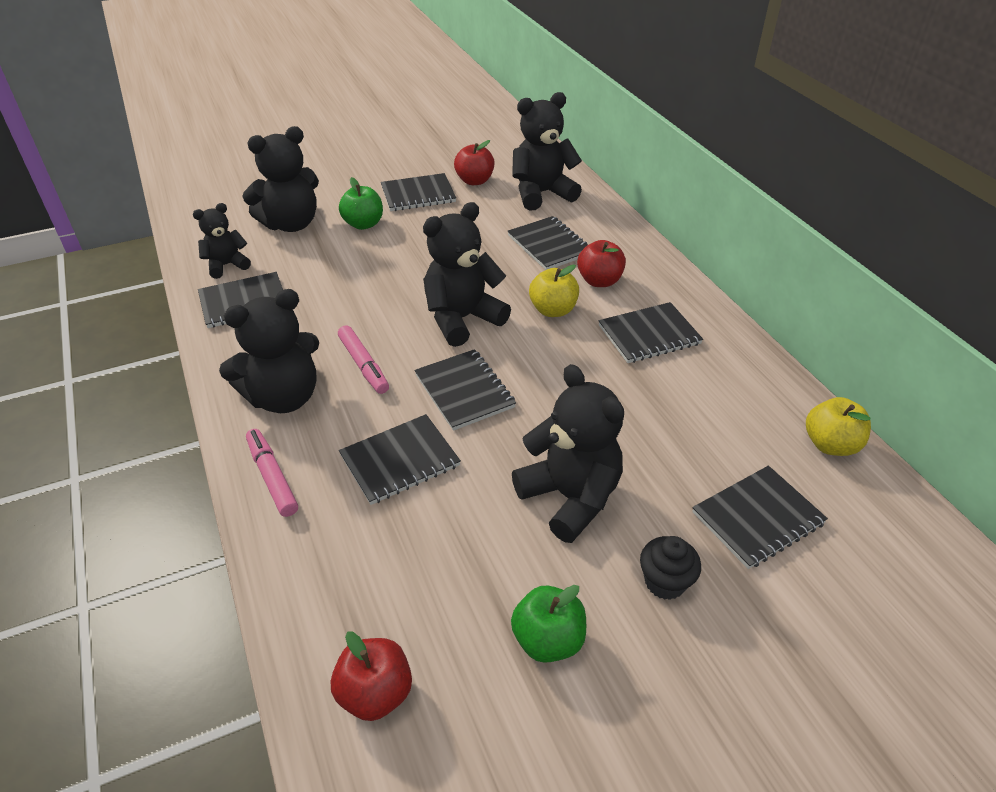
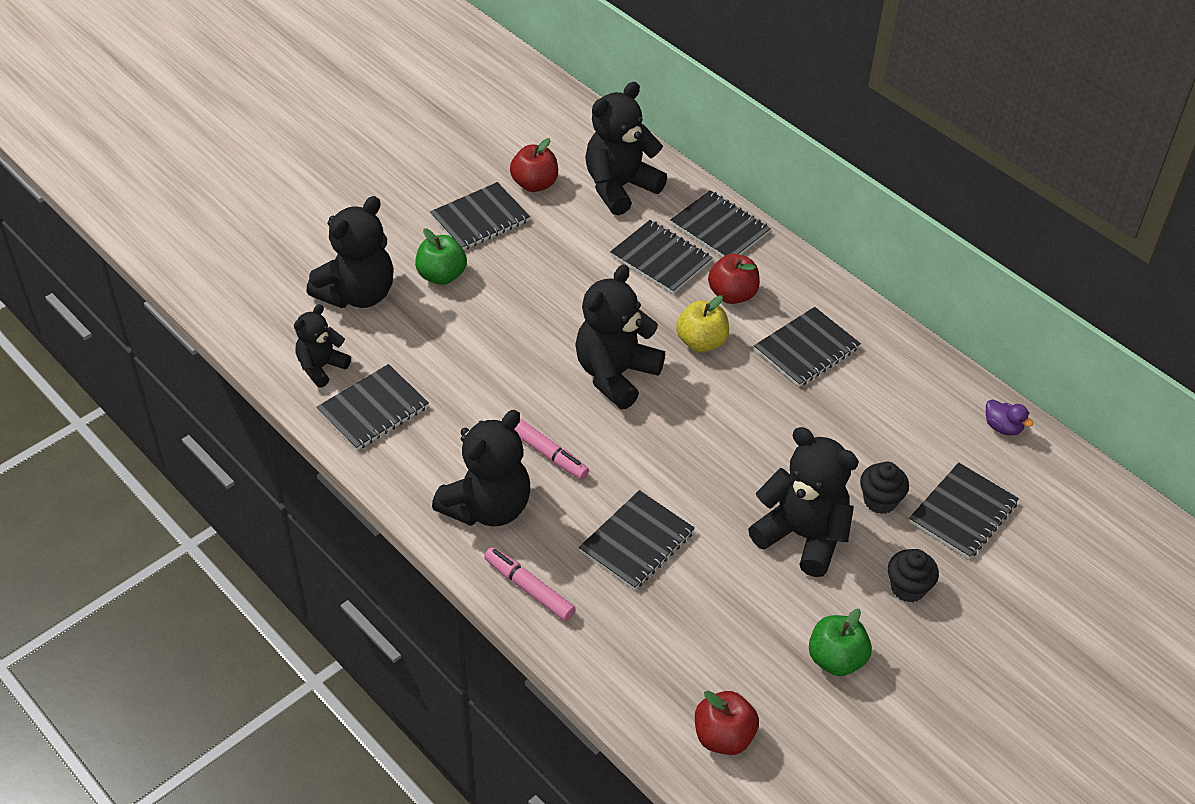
camera: 20 degrees left, 5 degrees up
black notebook [414,349,516,431] -> black notebook moved to [670,190,771,257]
yellow apple [806,397,871,456] -> purple duck [986,399,1033,436]
none -> black cupcake [860,462,909,514]

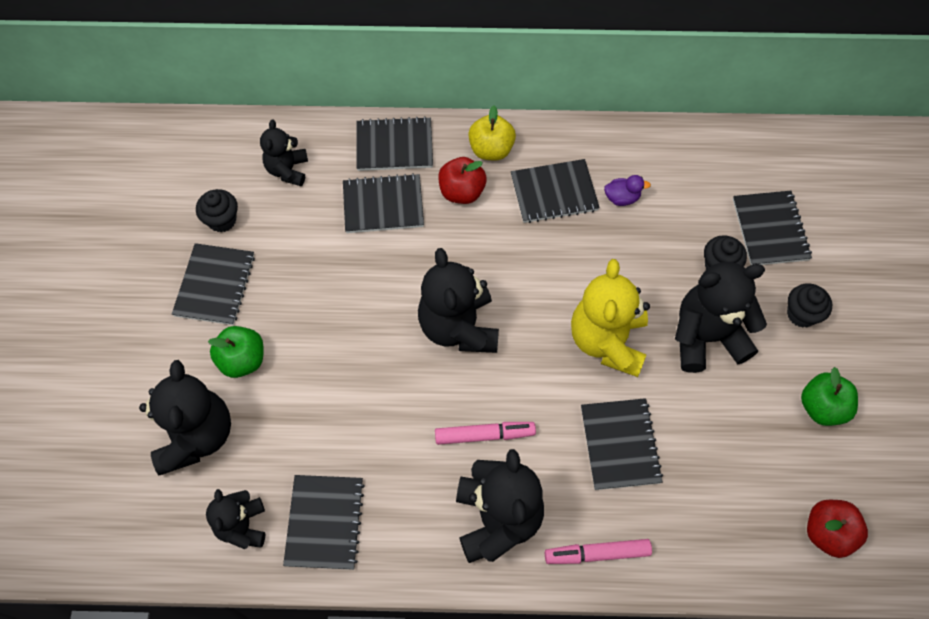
camera: 45 degrees left, 15 degrees up
red apple [510,138,558,192] -> black cupcake [196,189,238,233]
black teddy bear [585,82,667,215] -> black teddy bear [260,120,308,186], size x0.58
yellow apple [676,295,729,352] -> yellow apple moved to [468,105,516,161]
black notebook [754,307,861,387] -> black notebook turned 75 degrees clockwise [511,159,600,223]
purple duck [986,399,1033,436] -> purple duck moved to [604,175,651,206]
none -> yellow teddy bear [571,259,650,377]

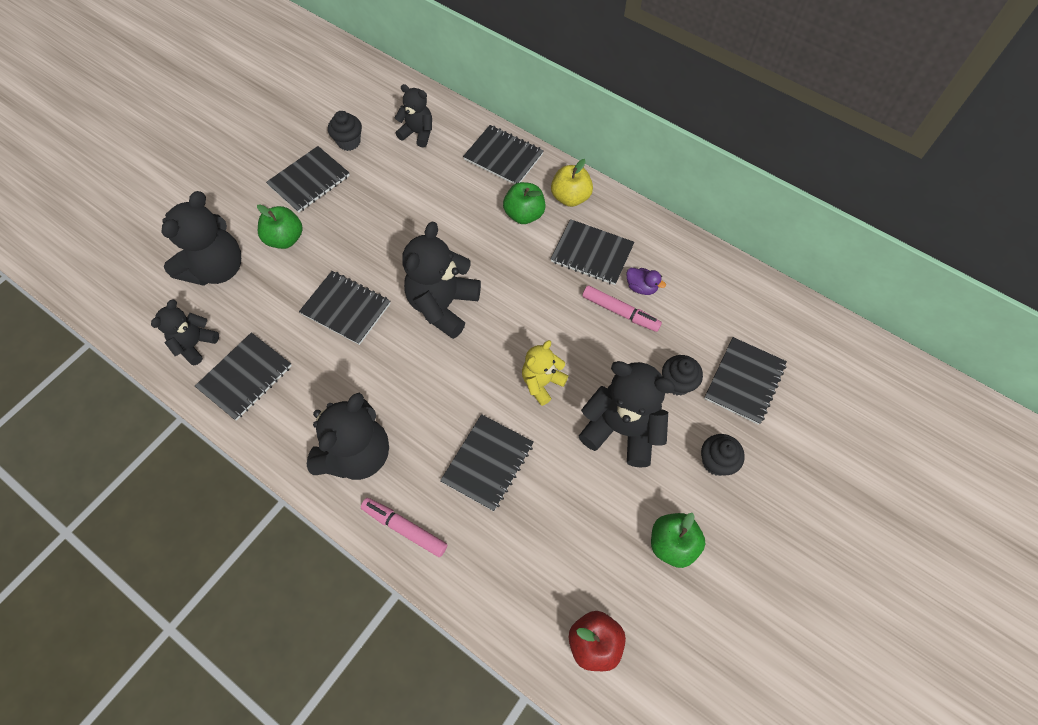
camera: 35 degrees right, 0 degrees up
black teddy bear [260,120,308,186] -> black teddy bear turned 75 degrees clockwise [395,84,432,148]
black notebook [343,173,424,233] -> black notebook moved to [299,271,391,345]
pink marker [435,422,536,445] -> pink marker moved to [582,286,662,332]
red apple [438,157,486,204] -> green apple [503,182,546,224]
yellow teddy bear [571,259,650,377] -> yellow teddy bear [522,340,568,406], size x0.58

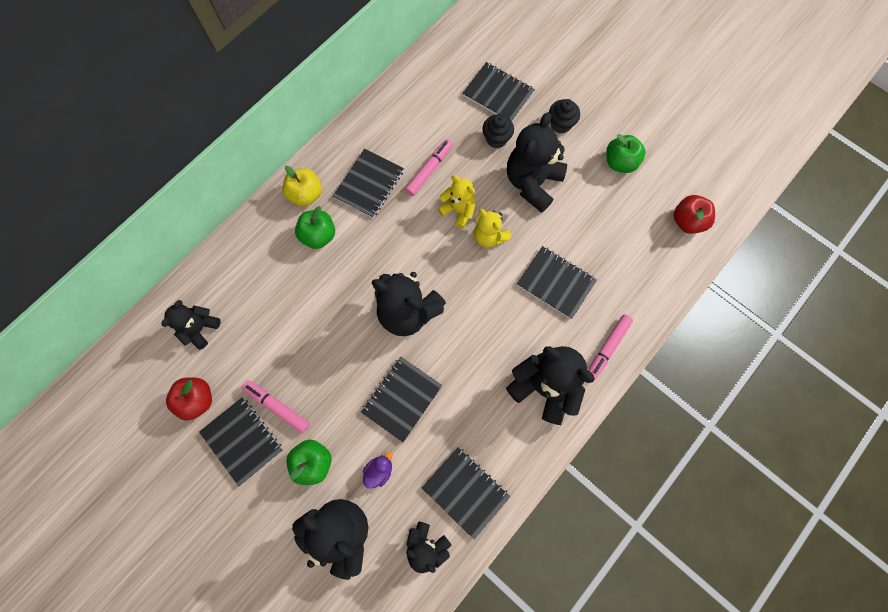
camera: 85 degrees left, 10 degrees up
black cupcake [328,111,362,151] -> red apple [166,378,212,421]
black notebook [463,125,544,184] -> none
purple duck [626,268,666,295] -> purple duck moved to [363,452,393,488]
none -> pink marker [242,380,310,433]
none -> yellow teddy bear [437,175,475,229]

